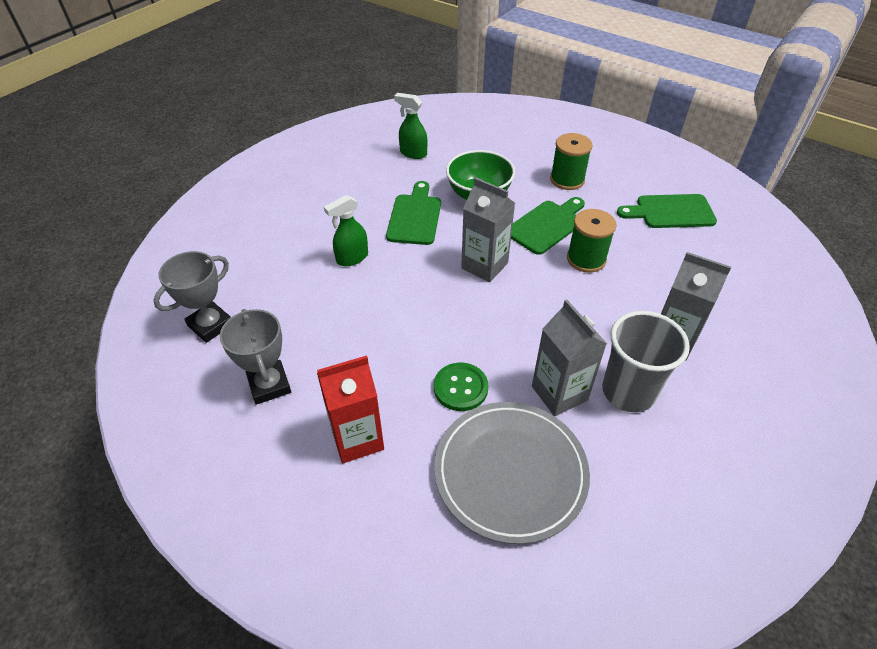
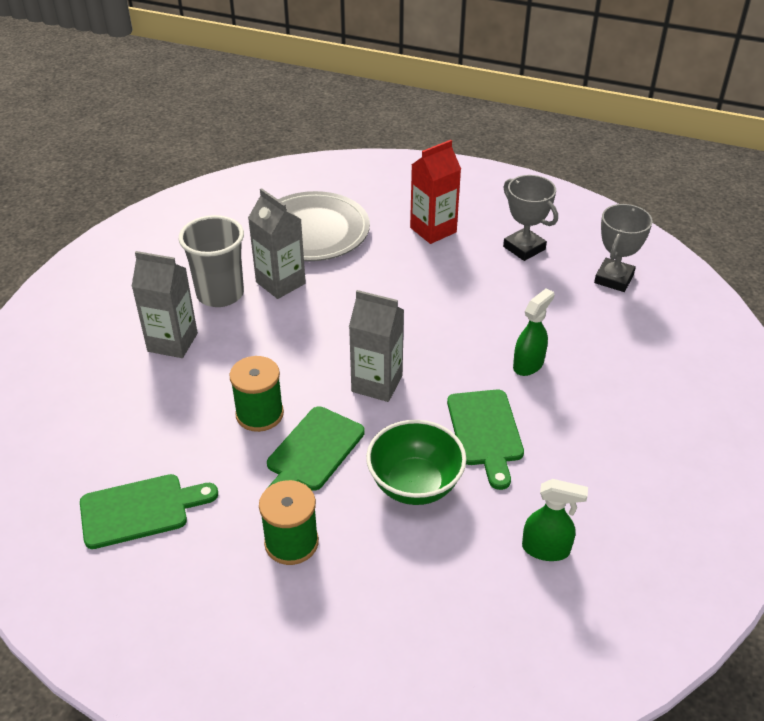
camera: 165 degrees right, 5 degrees down
green button [434,363,489,411] -> none

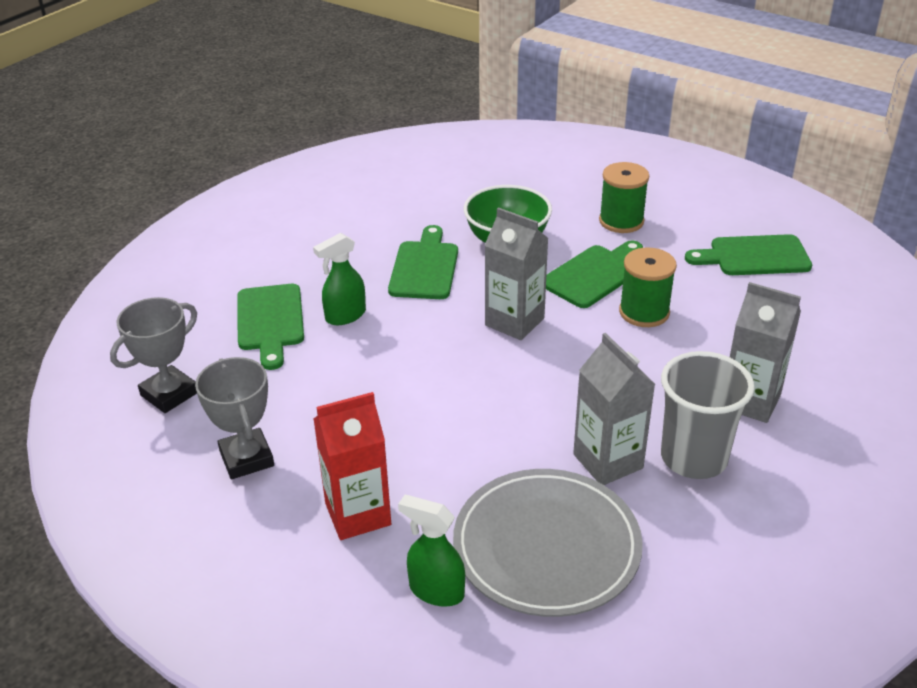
camera: 165 degrees left, 5 degrees down
green spray bottle [522,479,588,561] -> green spray bottle moved to [398,495,465,607]
none -> green cutting board [237,284,304,370]

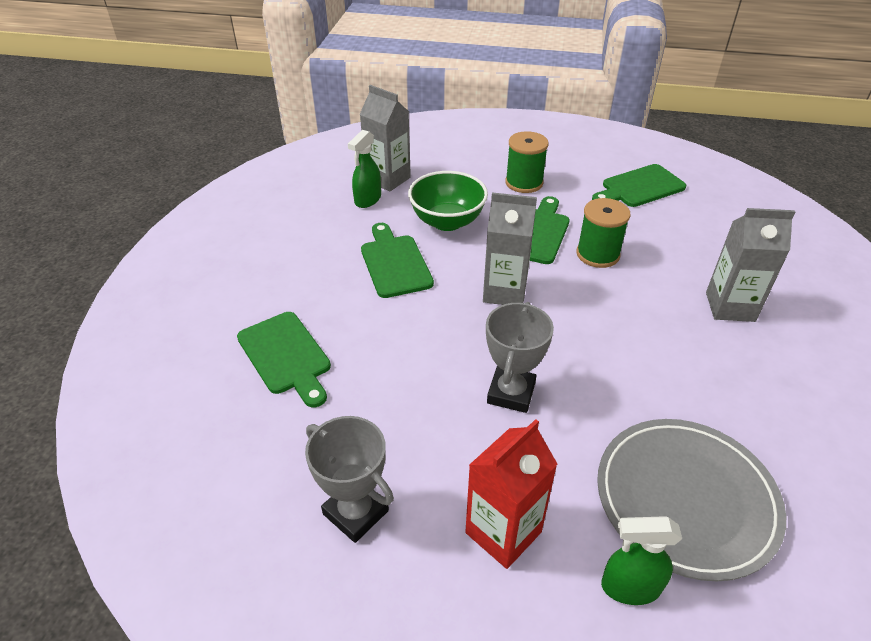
camera: 25 degrees left, 5 degrees up
grey trophy [110,297,197,413] -> grey trophy moved to [486,302,554,413]
green spray bottle [313,233,366,325] -> green spray bottle moved to [348,130,381,208]
grey carton [573,333,655,485] -> grey carton moved to [359,85,411,191]
grey cup [661,351,755,479] -> none

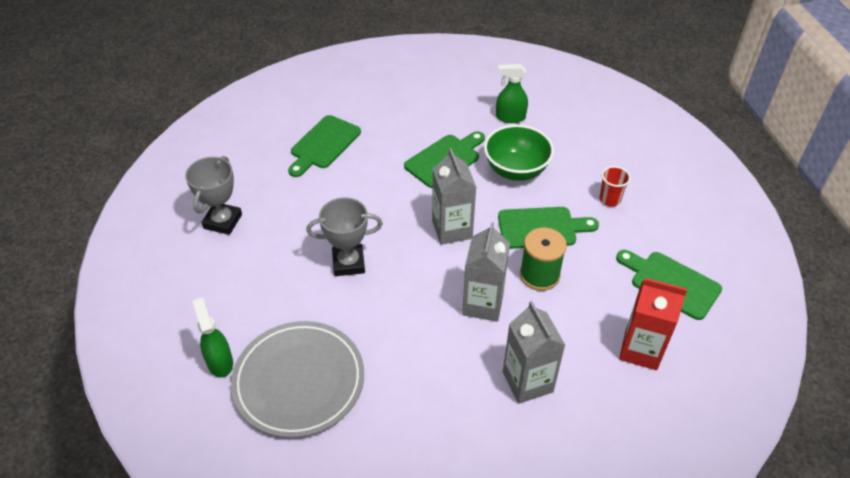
camera: 65 degrees right, 5 degrees up
grey carton [359,85,411,191] -> grey carton moved to [462,222,510,322]
red carton [465,419,557,569] -> red carton moved to [619,278,687,370]
green spool [505,131,549,193] -> red cup [599,166,631,207]

